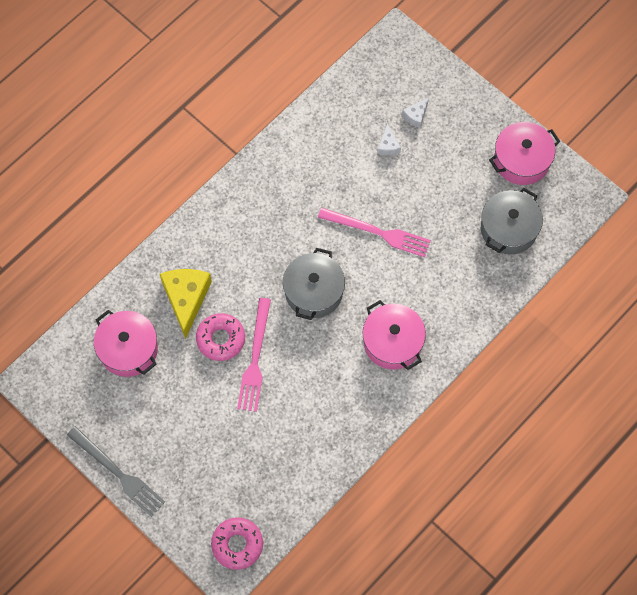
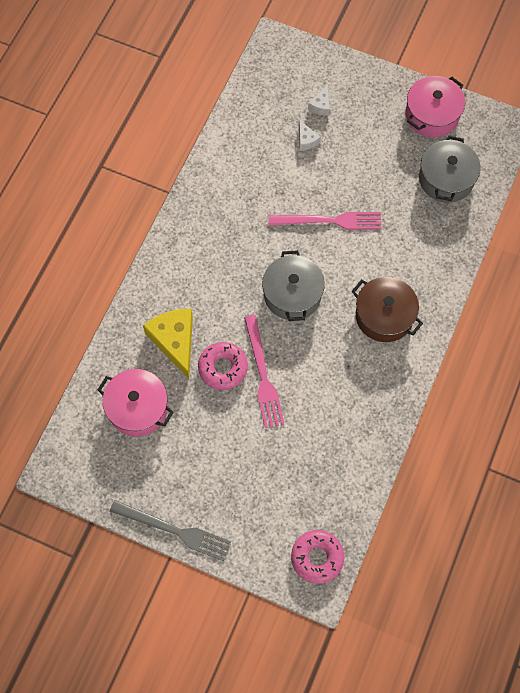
camera: 20 degrees left, 0 degrees up
pink pot [362,300,426,370] -> brown pot [352,277,423,342]

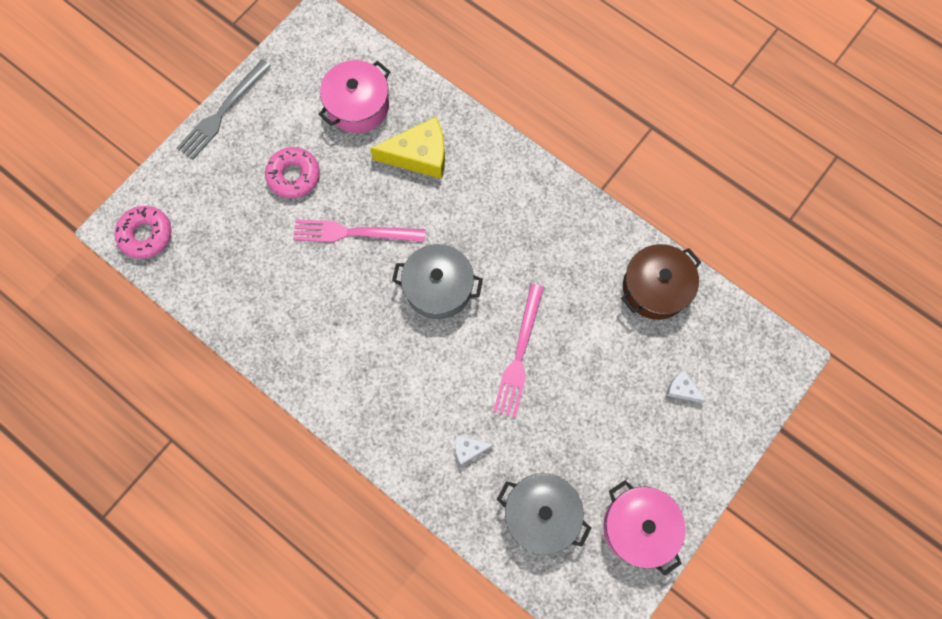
camera: 105 degrees right, 5 degrees up
pink donut [198,342,248,390] -> pink donut moved to [265,147,320,199]
white cheese [299,120,321,151] -> white cheese moved to [455,435,494,465]
brown pot [352,277,423,342] -> brown pot moved to [621,244,701,320]

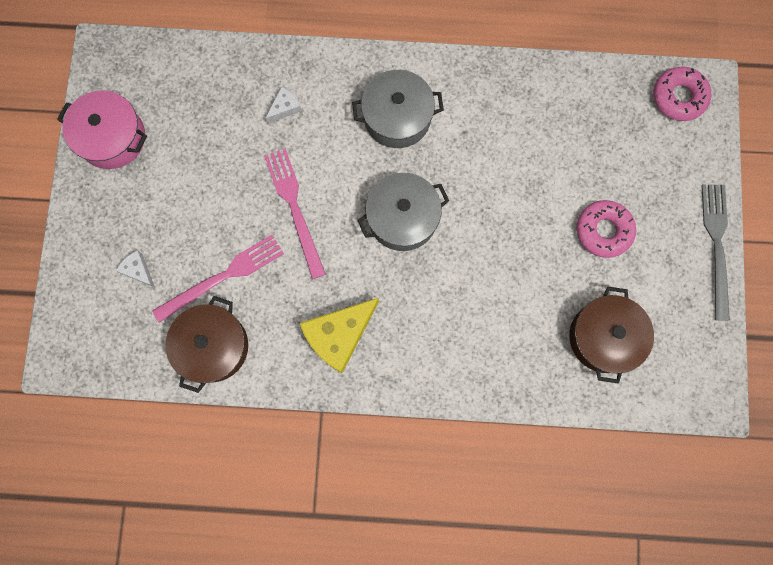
camera: 145 degrees right, 5 degrees up
pink fork [293,219,425,242] -> pink fork moved to [152,235,284,323]
pink pot [318,60,390,133] -> brown pot [569,286,654,384]
yellow cheese [370,117,445,179] -> yellow cheese moved to [299,298,379,373]
grey pot [497,473,591,555] -> grey pot moved to [352,70,444,148]
white cheese [666,370,706,403] -> white cheese turned 135 degrees counterclockwise [116,250,155,287]

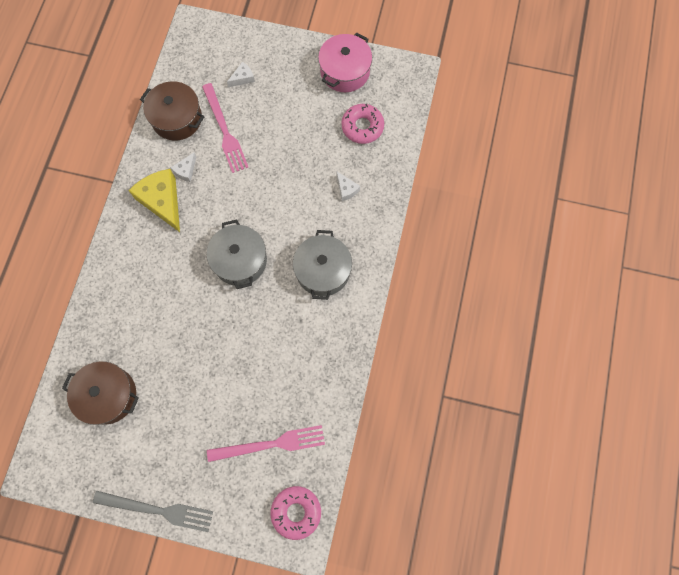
camera: 100 degrees right, 5 degrees down
pink fork [264,148,326,279] -> pink fork moved to [207,425,325,462]
pink donut [577,200,636,258] -> pink donut moved to [341,104,384,144]
none -> white cheese [170,153,196,182]

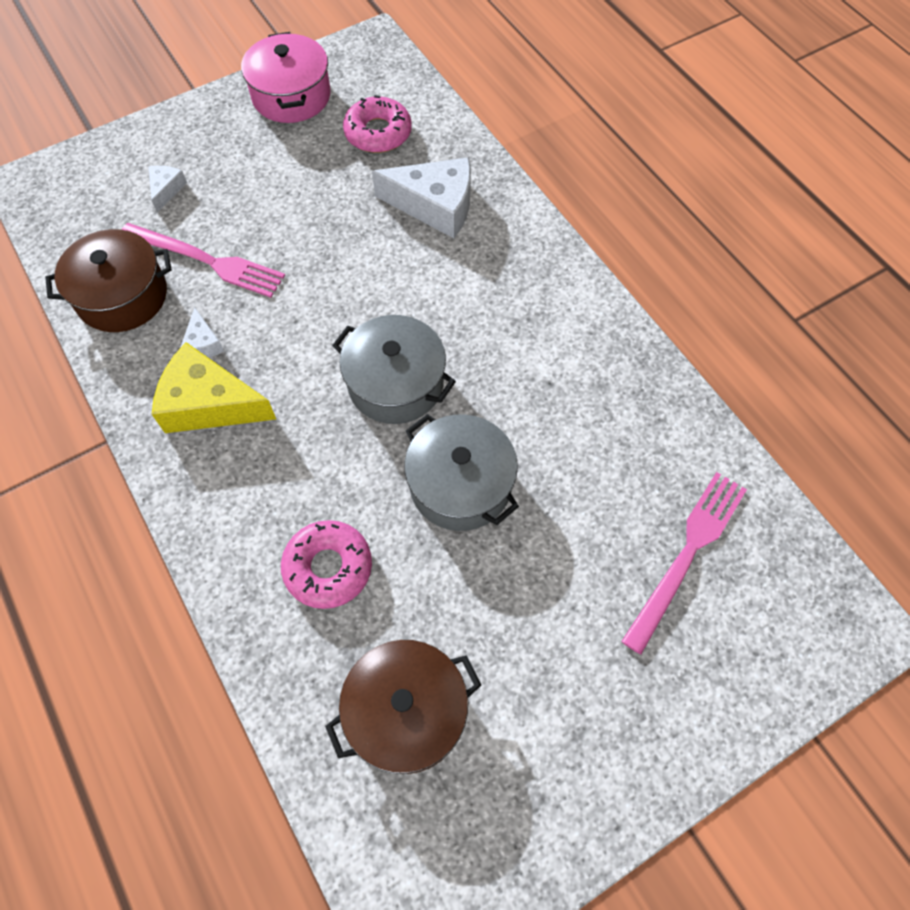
camera: 45 degrees left, 10 degrees down
grey fork [93,491,213,532] -> none
pink donut [270,486,321,540] -> pink donut moved to [281,520,372,609]
grey pot [293,230,352,300] -> grey pot moved to [404,414,519,531]
white cheese [337,172,360,201] -> white cheese [372,157,471,238], size x2.08

